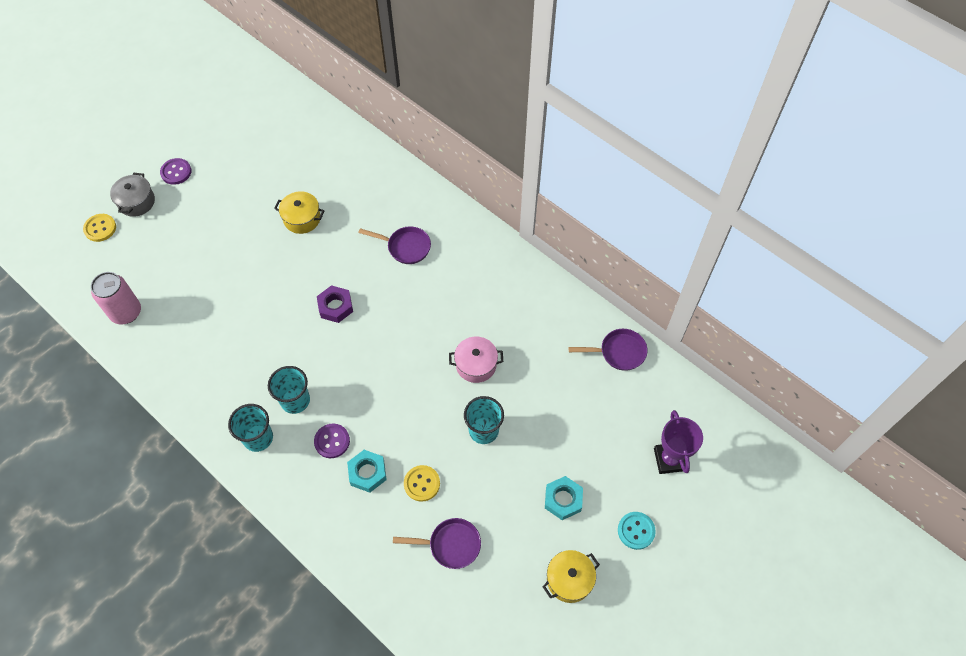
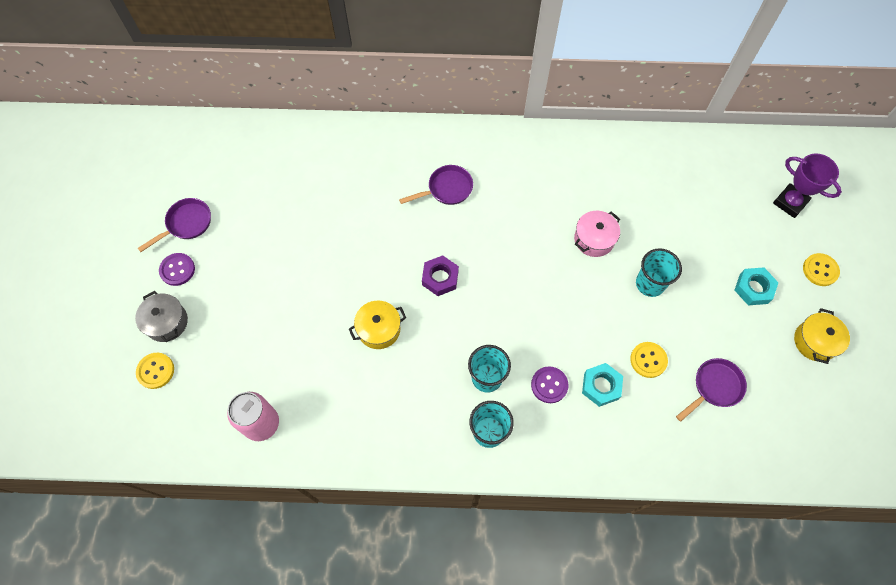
camera: 40 degrees left, 5 degrees up
yellow pot [274,191,324,234] -> yellow pot moved to [349,301,406,349]
purple pan [568,329,648,371] -> purple pan moved to [138,198,211,252]
turquoise button [618,512,656,550] -> yellow button [803,253,840,286]

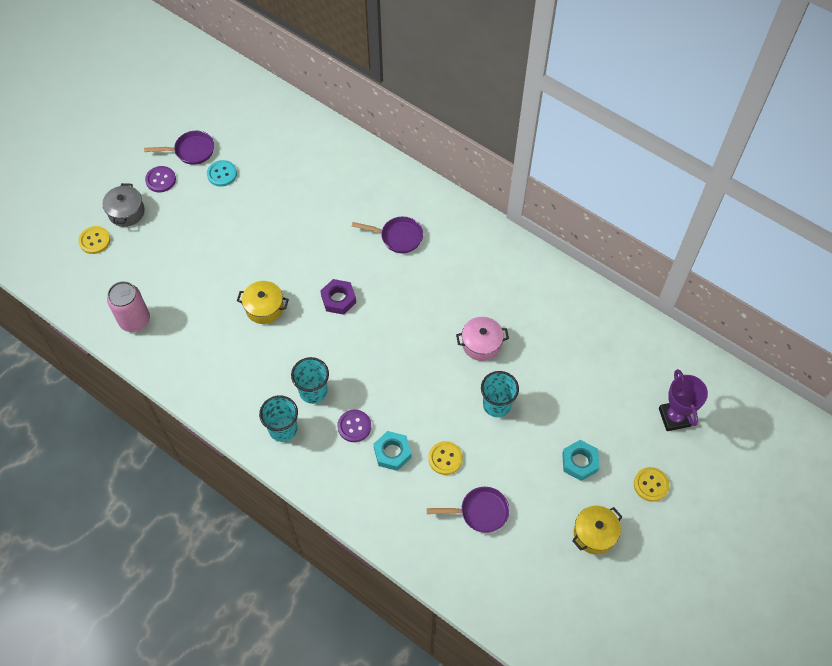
camera: 35 degrees right, 5 degrees down
none -> turquoise button [207,160,237,187]

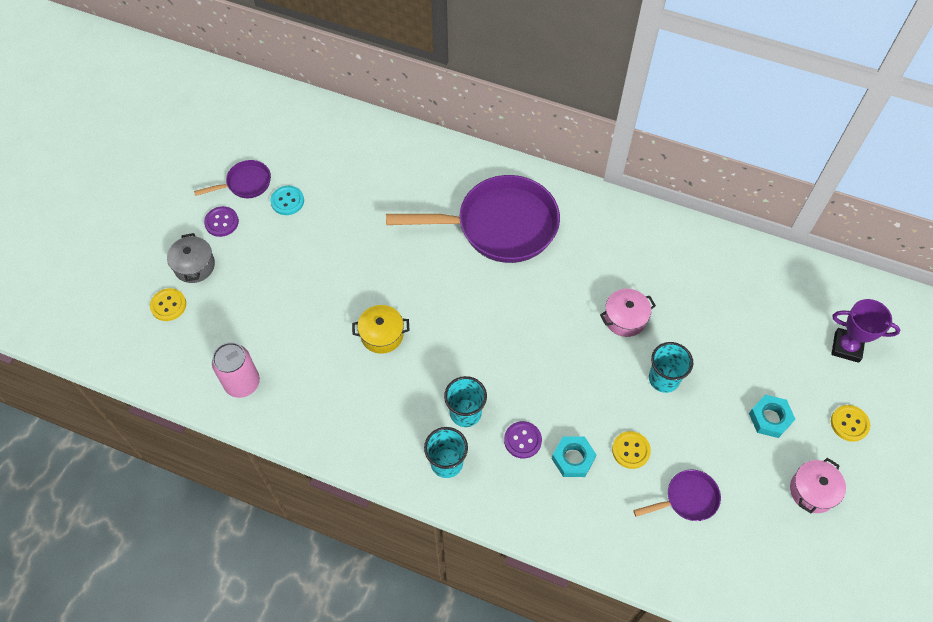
camera: 15 degrees left, 0 degrees up
purple nut [320,279,356,315] -> none
purple pan [352,217,423,253] -> purple pan [386,175,560,263], size x2.18
yellow pot [572,506,622,554] -> pink pot [790,458,846,513]
purple trophy [659,369,708,431] -> purple trophy turned 45 degrees counterclockwise [831,299,900,363]

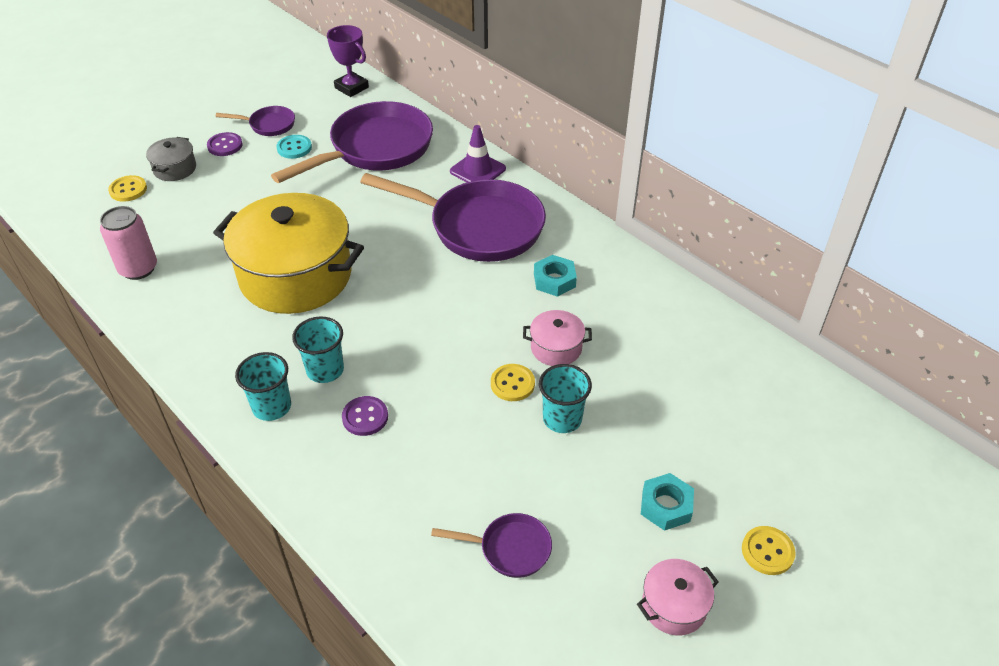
camera: 25 degrees right, 15 degrees down
yellow pot [352,305,410,354] -> yellow pot [213,193,364,314], size x2.34
turquoise nut [552,436,597,477] -> turquoise nut moved to [534,255,577,297]
yellow button [612,431,651,469] -> yellow button moved to [491,364,535,401]
purple trophy [831,299,900,363] -> purple trophy moved to [327,25,369,97]
none -> purple pan [271,101,433,183]
none -> purple traffic cone [450,125,506,182]

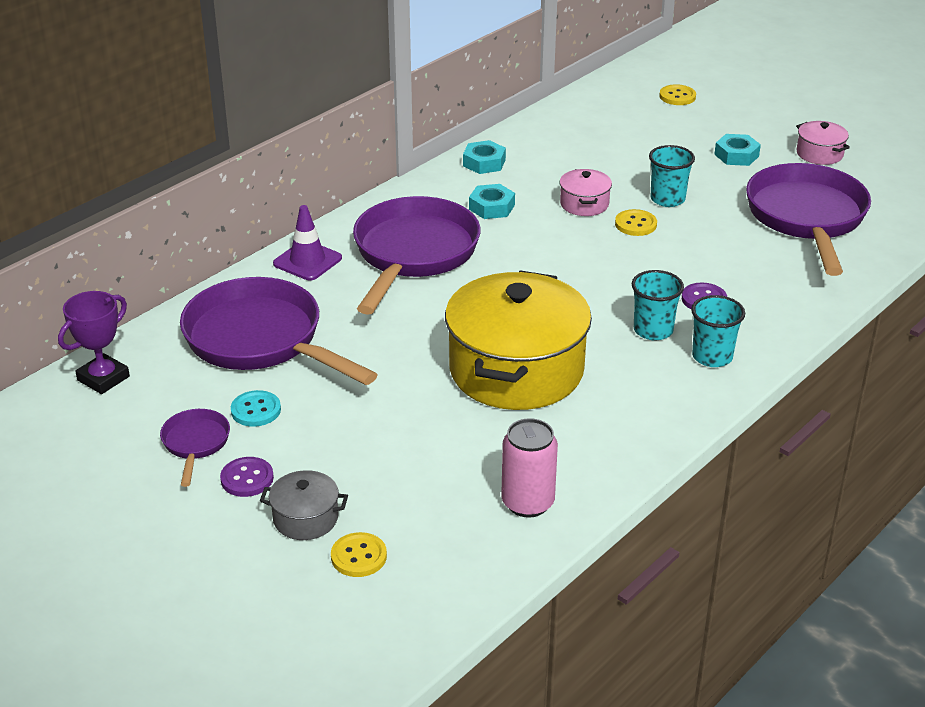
camera: 95 degrees left, 10 degrees down
purple pan [431,513,552,578] -> purple pan [746,163,871,276], size x2.18
yellow button [742,526,796,575] -> yellow button moved to [659,84,696,105]
none -> turquoise nut [463,140,506,174]

